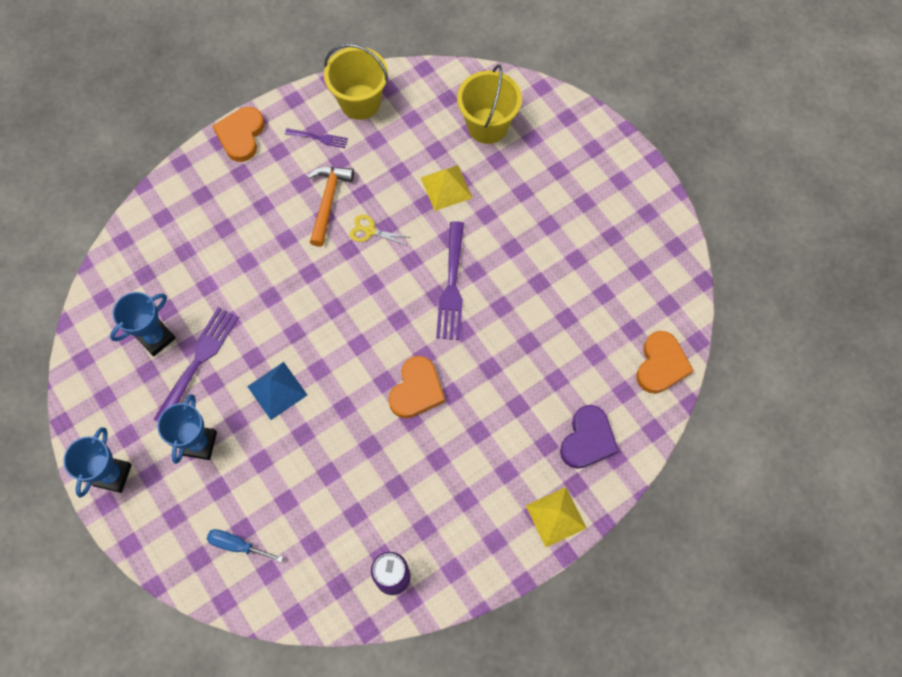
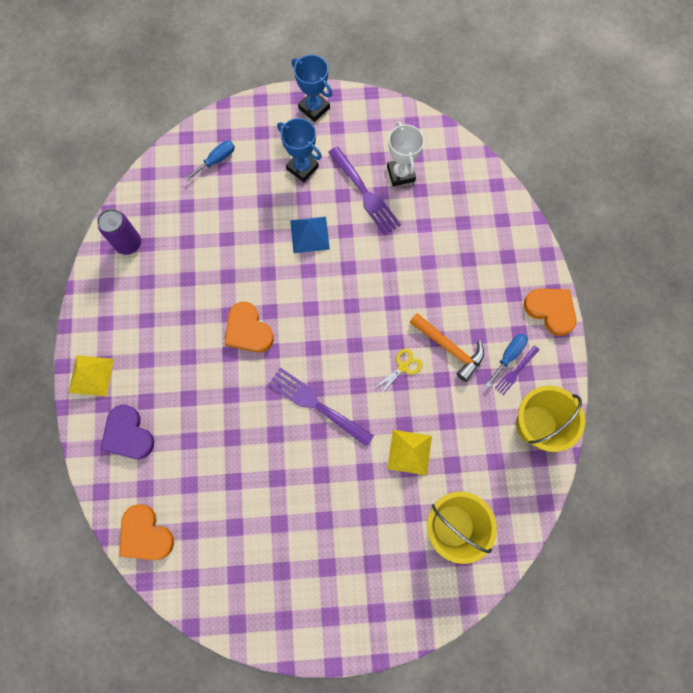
camera: 120 degrees right, 5 degrees up
blue trophy [110,292,176,357] -> white trophy [387,121,424,187]
none -> blue screwdriver [486,333,528,387]

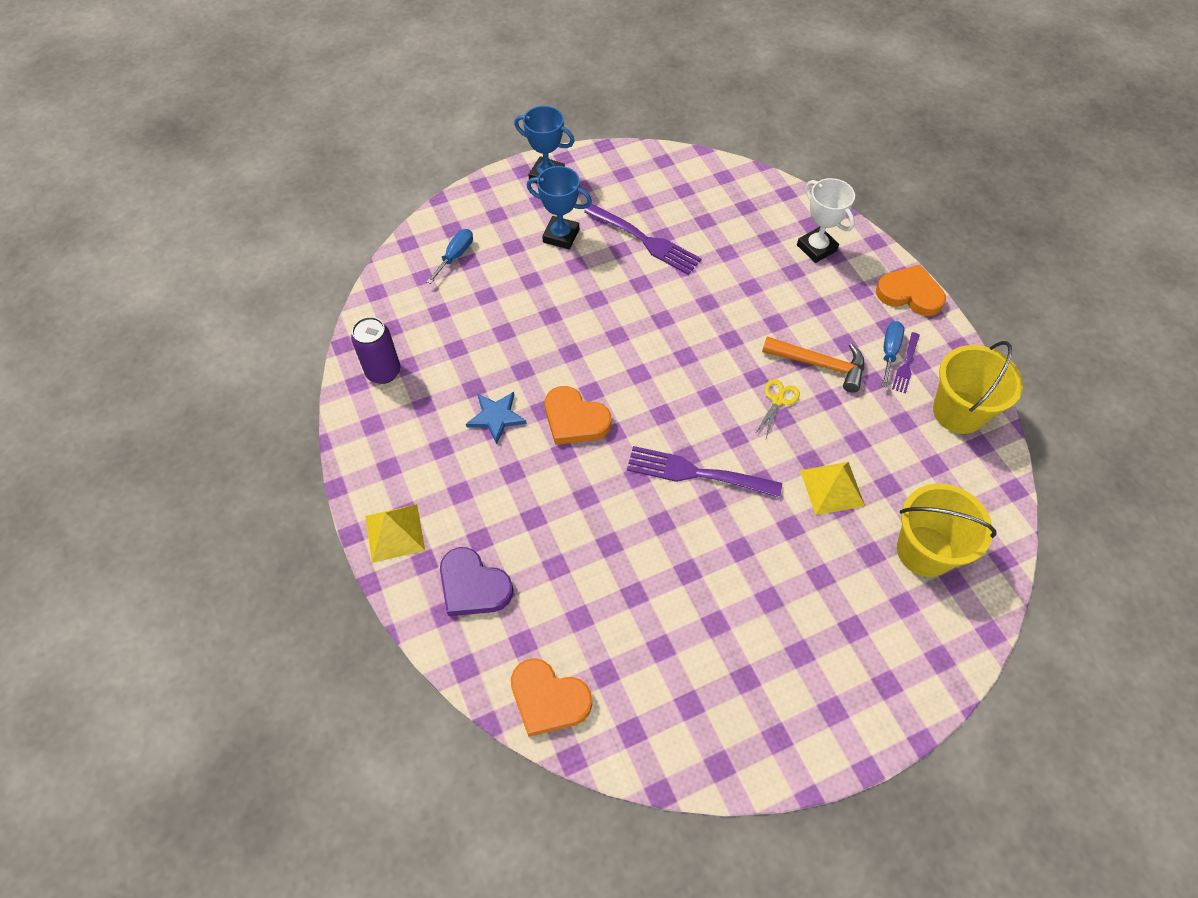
camera: 20 degrees left, 15 degrees down
blue pyramid [290,217,330,253] -> none
white trophy [387,121,424,187] -> white trophy moved to [797,178,855,263]
none -> blue star [466,392,527,444]

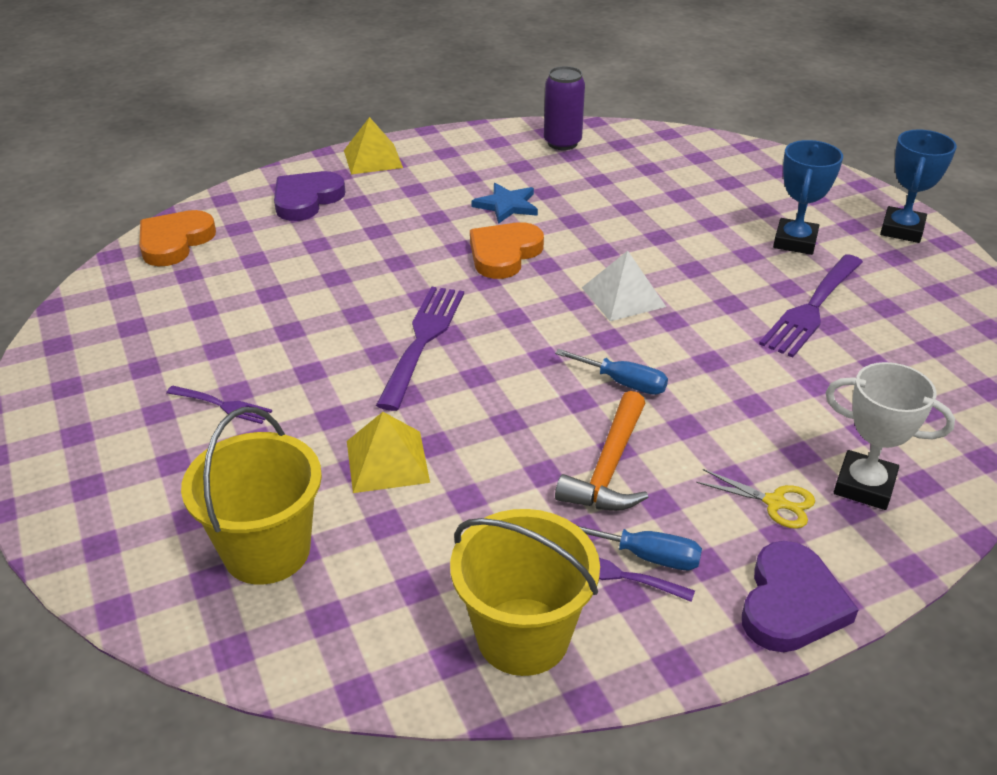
camera: 90 degrees right, 20 degrees down
blue screwdriver [426,229,473,284] -> blue screwdriver moved to [555,349,668,395]
yellow scissors [755,379,800,438] -> yellow scissors moved to [696,469,815,529]
white trophy [797,178,855,263] -> white trophy turned 60 degrees clockwise [826,362,955,510]
orange heart [876,265,946,316] -> purple heart [742,541,859,652]
none -> purple fork [166,385,272,424]
none -> white pyramid [582,251,666,321]

